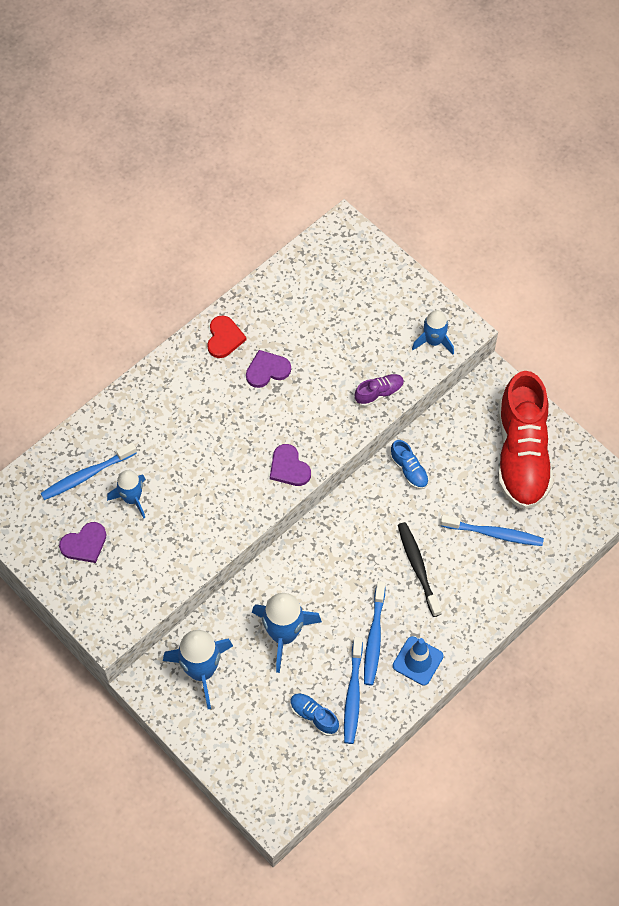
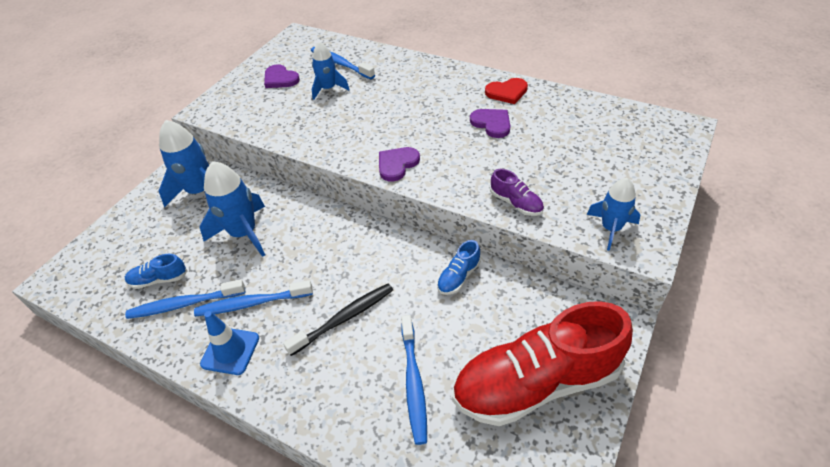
camera: 75 degrees right, 15 degrees down
blue shoe [290,693,339,736] -> blue shoe turned 120 degrees counterclockwise [125,254,187,289]

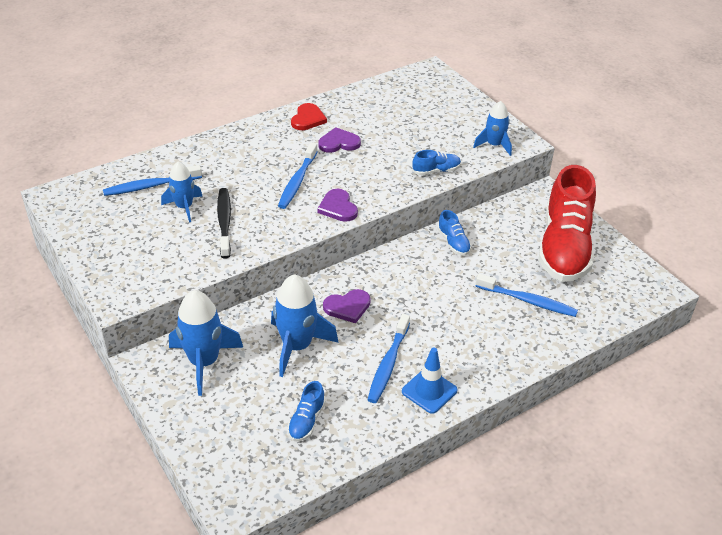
camera: 65 degrees left, 5 degrees down
blue toothbrush [125,279,245,319] -> blue toothbrush moved to [278,142,318,209]
purple heart [264,64,300,88] -> purple heart moved to [323,289,371,323]
black toothbrush [283,284,393,356] -> black toothbrush moved to [217,188,231,259]
purple shoe [490,169,544,216] -> blue shoe [412,150,461,175]

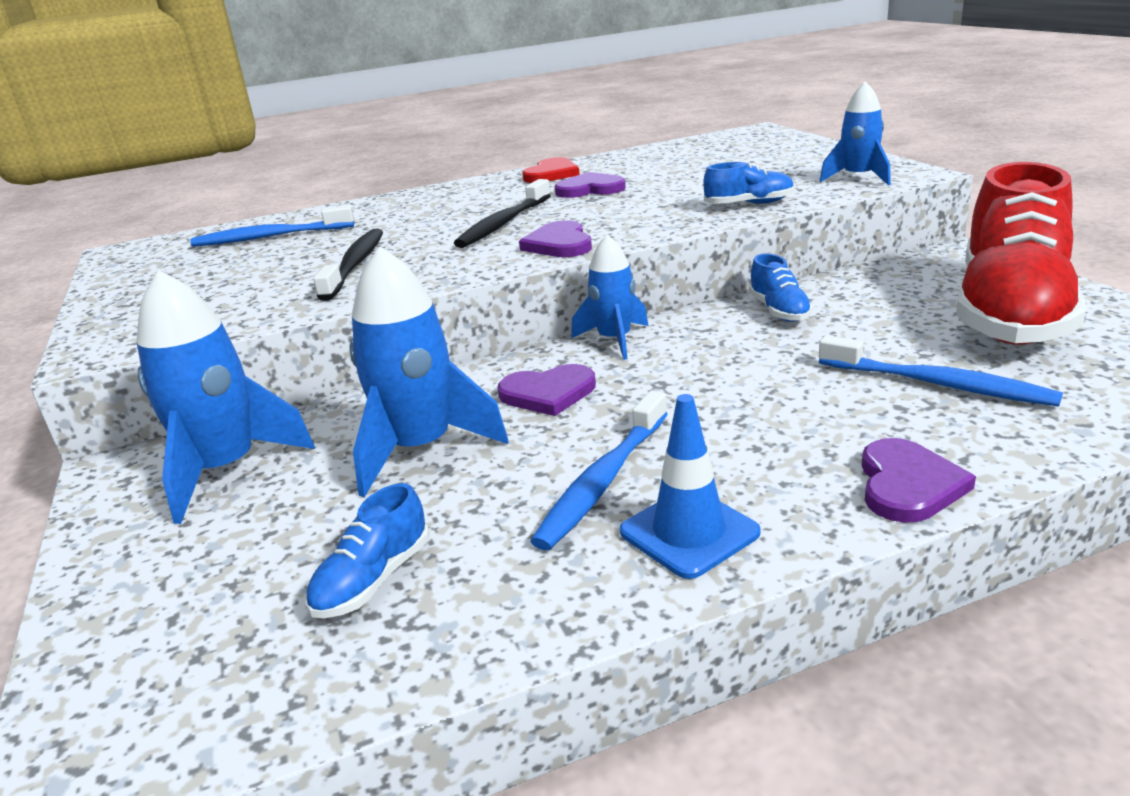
camera: 15 degrees right, 15 degrees down
blue rocket [161,161,203,222] -> blue rocket moved to [571,235,648,360]
blue toothbrush [278,142,318,209] -> black toothbrush [454,179,551,248]
none -> purple heart [862,438,976,523]

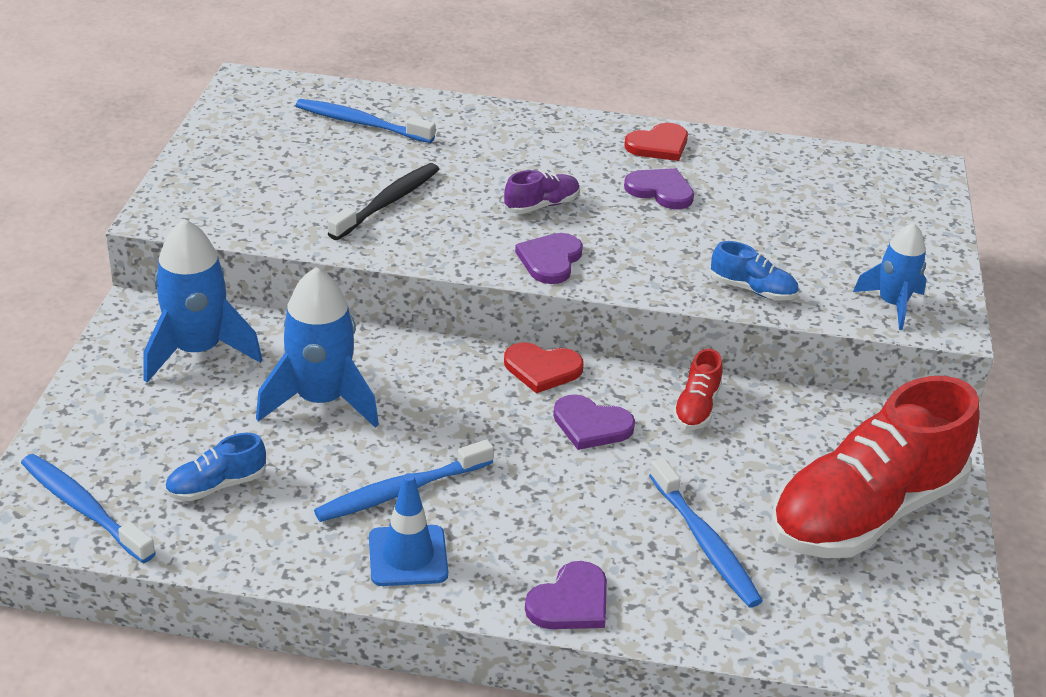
camera: 25 degrees right, 10 degrees up
black toothbrush [454,179,551,248] -> purple shoe [504,170,580,214]
purple heart [497,364,596,416] -> purple heart moved to [553,394,635,450]
blue rocket [571,235,648,360] -> red heart [504,343,584,394]
blue shoe [749,253,813,322] -> red shoe [673,349,723,430]
none -> blue toothbrush [21,454,156,563]

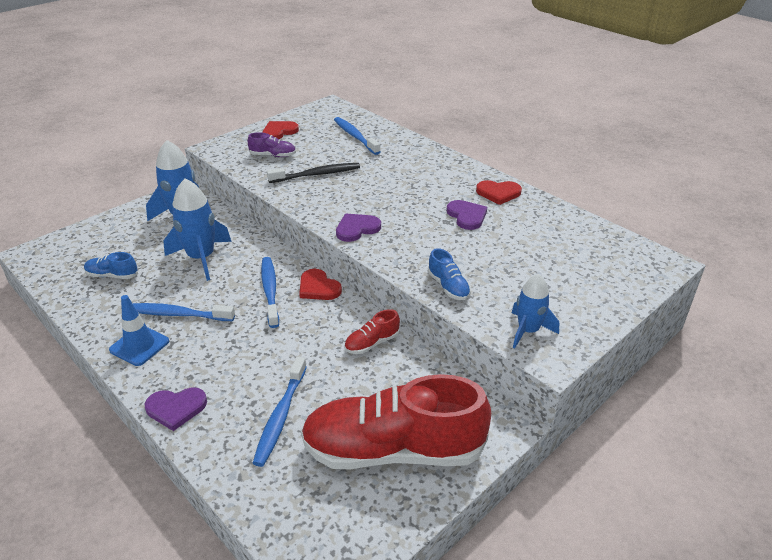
camera: 40 degrees right, 0 degrees up
blue toothbrush [21,454,156,563] -> blue toothbrush moved to [261,257,279,328]
purple shoe [504,170,580,214] -> purple shoe moved to [248,132,296,157]
purple heart [553,394,635,450] -> none
none -> red heart [262,121,299,139]

